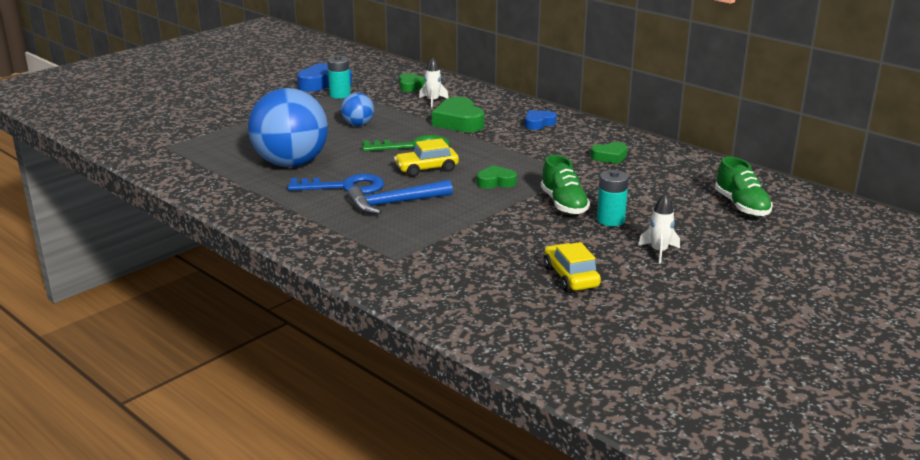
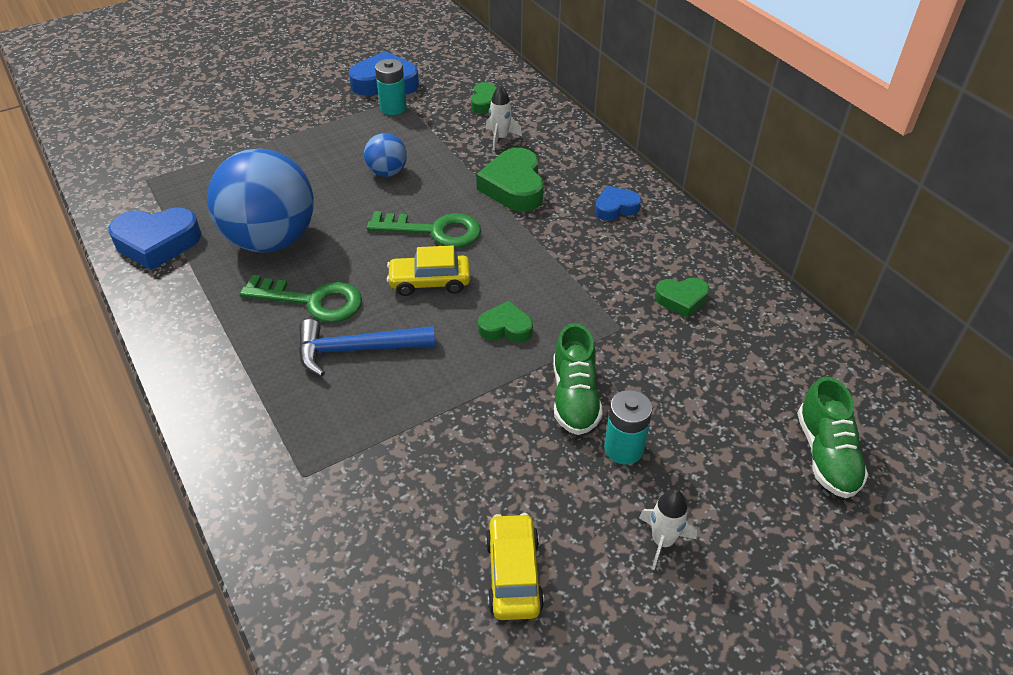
camera: 15 degrees right, 20 degrees up
blue key [288,174,384,194] -> green key [240,275,362,323]
none -> blue heart [109,207,201,270]

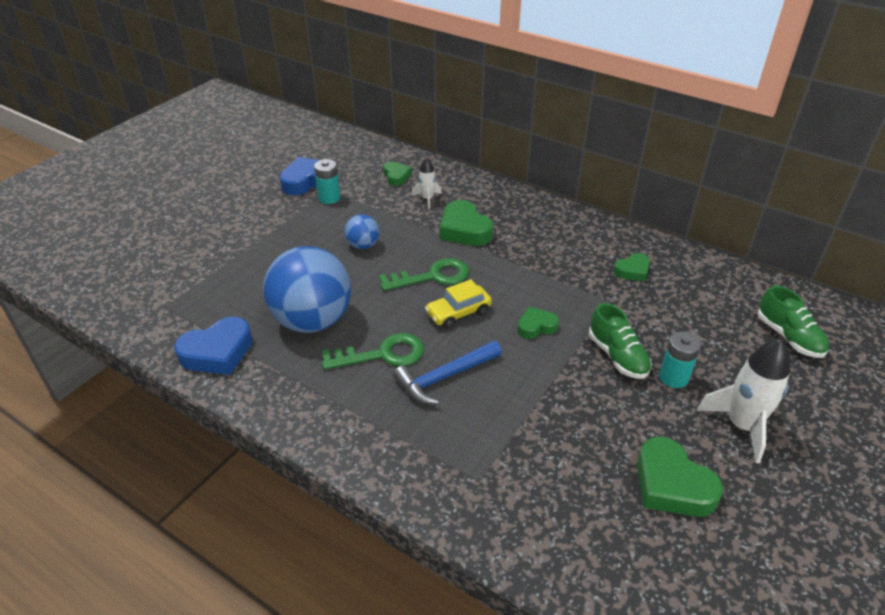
camera: 25 degrees left, 5 degrees down
yellow car [485,513,544,620] -> green heart [637,437,723,517]
blue heart [595,186,641,221] -> none
white rocket [639,489,697,570] -> white rocket [697,339,790,463], size x1.83

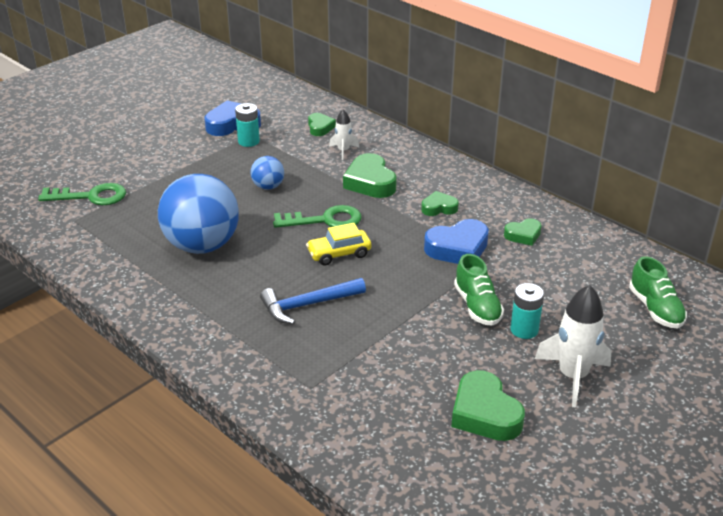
camera: 10 degrees right, 5 degrees down
blue heart [174,317,253,375] -> blue heart moved to [424,219,489,264]
green key [322,333,424,370] -> green key moved to [38,183,126,205]
green heart [517,307,559,339] -> green heart moved to [421,191,459,216]

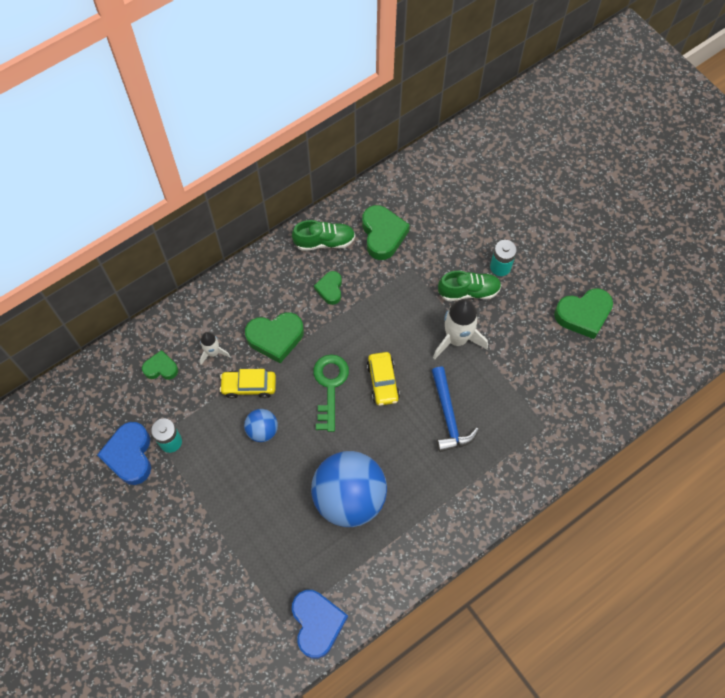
camera: 80 degrees left, 30 degrees up
green key [38,183,126,205] -> none
blue heart [424,219,489,264] -> blue heart moved to [292,590,348,659]
green heart [504,218,542,246] -> green heart [362,205,410,260], size x1.70
white rocket [535,285,611,408] -> white rocket moved to [433,299,488,360]
green shoe [629,256,687,328] -> green shoe moved to [292,220,355,251]
none -> yellow car [219,369,276,399]

